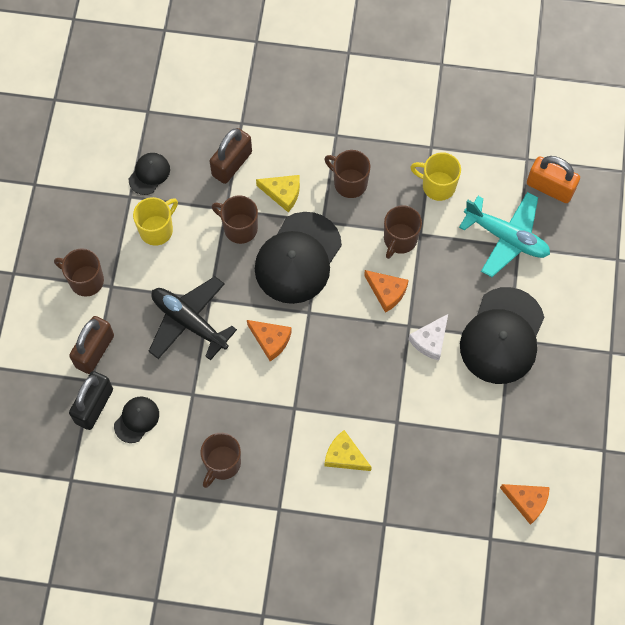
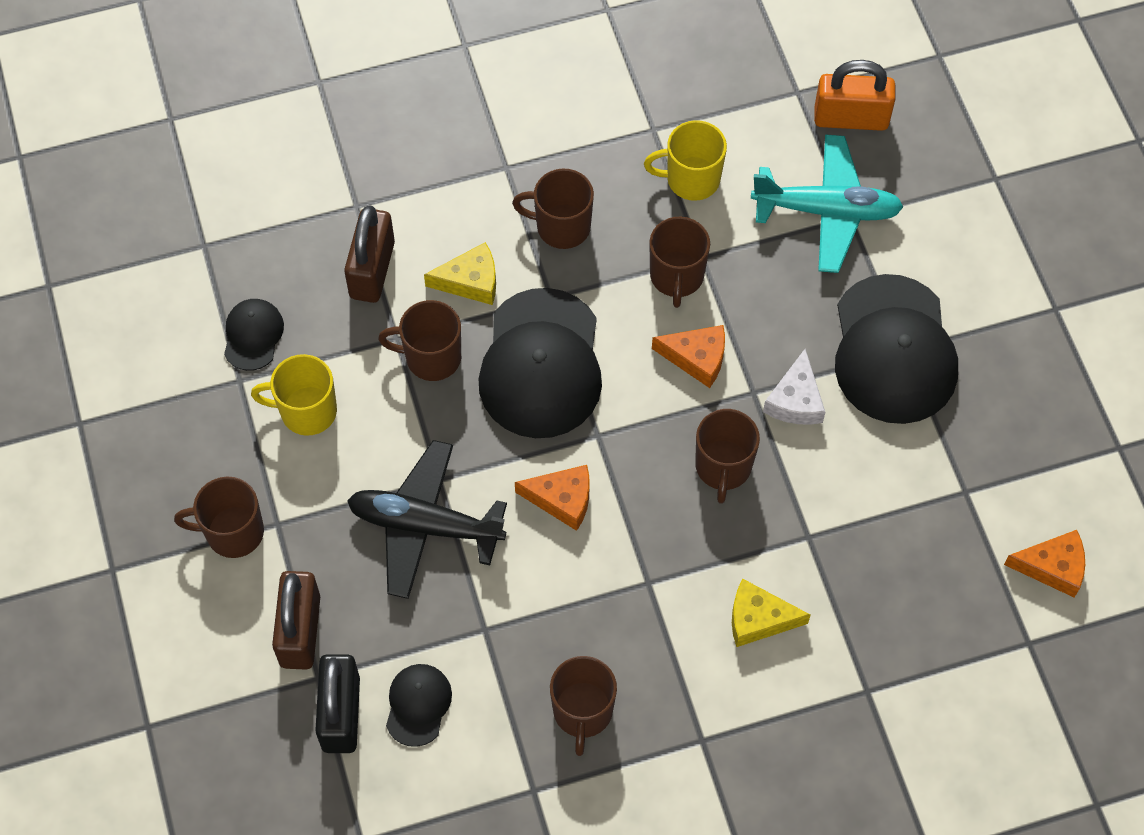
camera: 25 degrees left, 5 degrees down
yellow mug [133,197,178,246] -> yellow mug turned 105 degrees counterclockwise [251,354,337,436]
none -> brown mug [695,409,760,504]

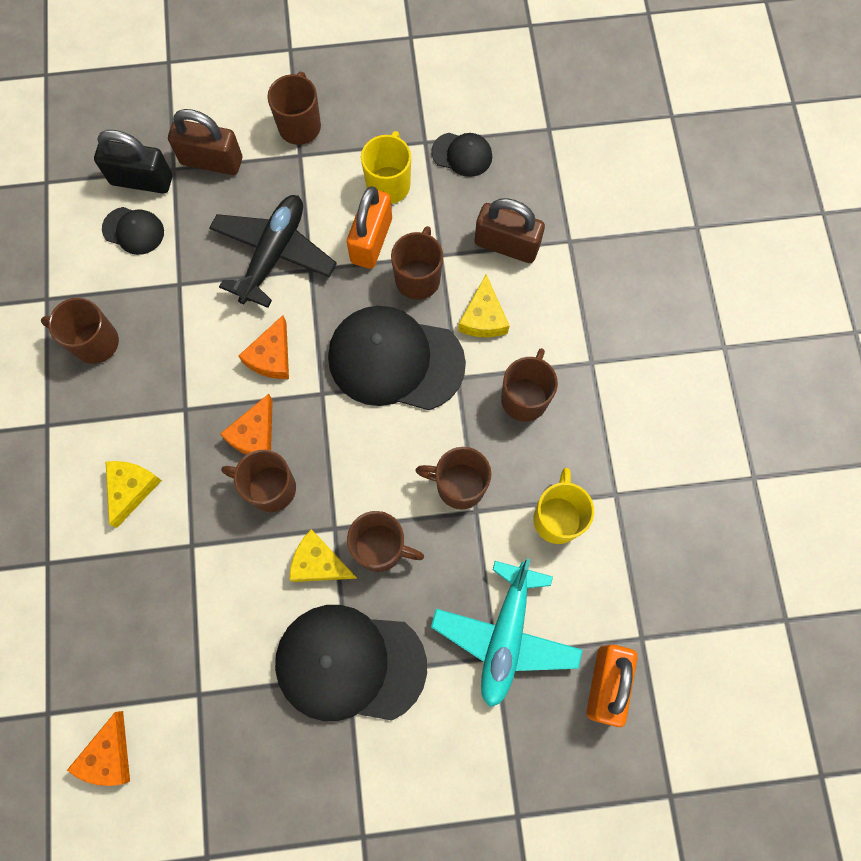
camera: 100 degrees right, 10 degrees up
orange cheese [652,325,725,388] -> orange cheese moved to [220,394,273,455]
white cheese [763,349,825,425] -> yellow cheese [289,529,358,582]
none -> orange padlock [347,186,392,269]
none -> brown mug [347,511,424,572]

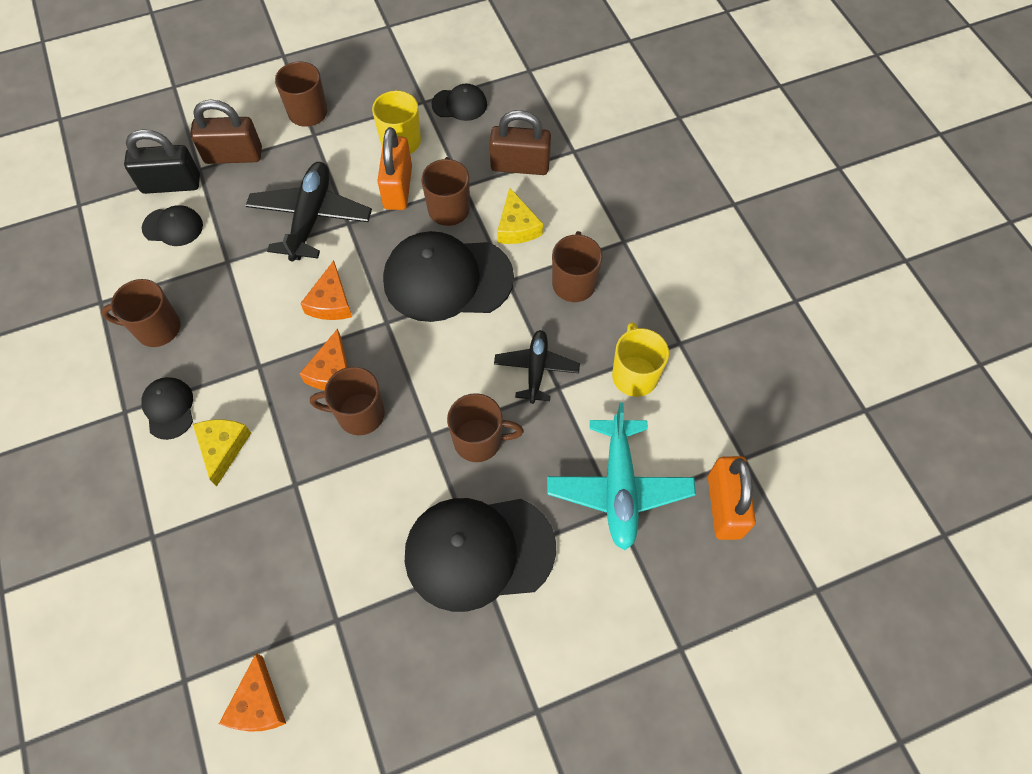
camera: 15 degrees left, 10 degrees down
yellow cheese [289,529,358,582] -> none
brown mug [415,447,491,509] -> black plane [494,330,580,404]
none -> black cap [141,377,193,440]

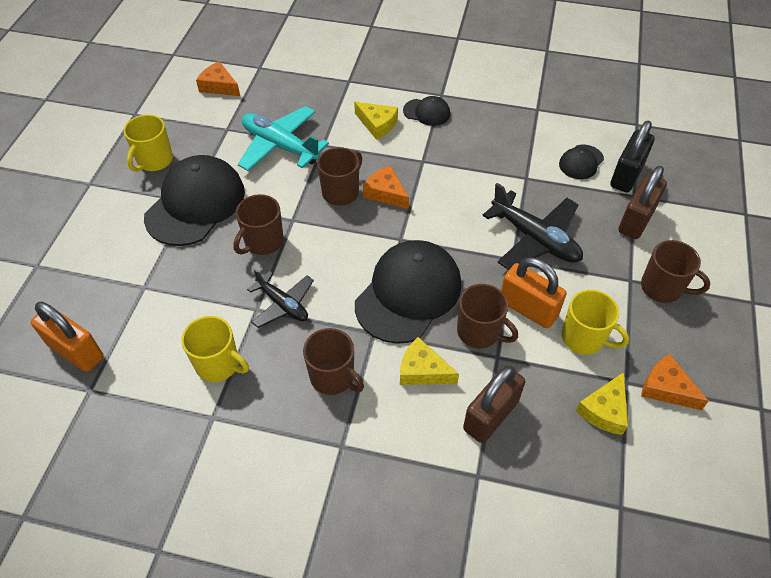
camera: 125 degrees right, 10 degrees down
brown mug [101,279,181,347] -> none
orange cheese [300,260,352,320] -> orange cheese moved to [641,354,709,410]
black cap [432,83,487,121] -> yellow cheese [576,372,628,435]
turquoise plane [547,402,696,550] -> turquoise plane moved to [238,106,329,171]
none -> yellow mug [124,115,173,172]

